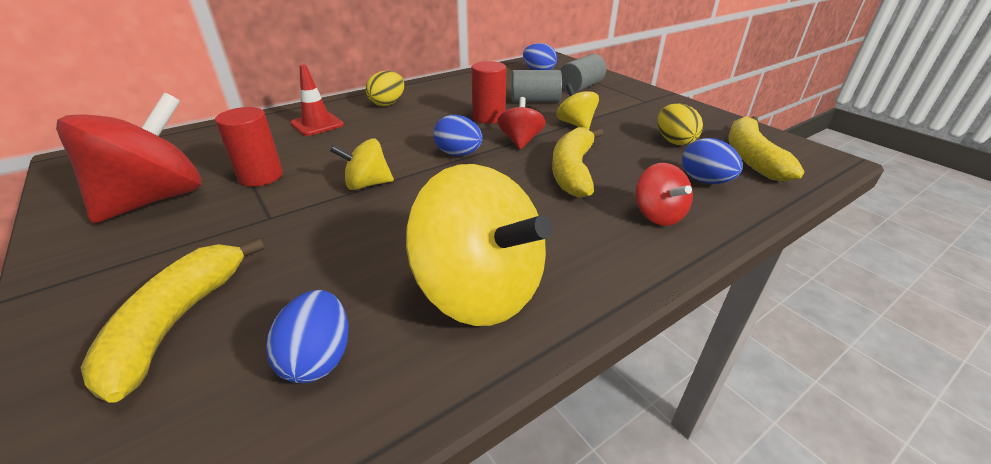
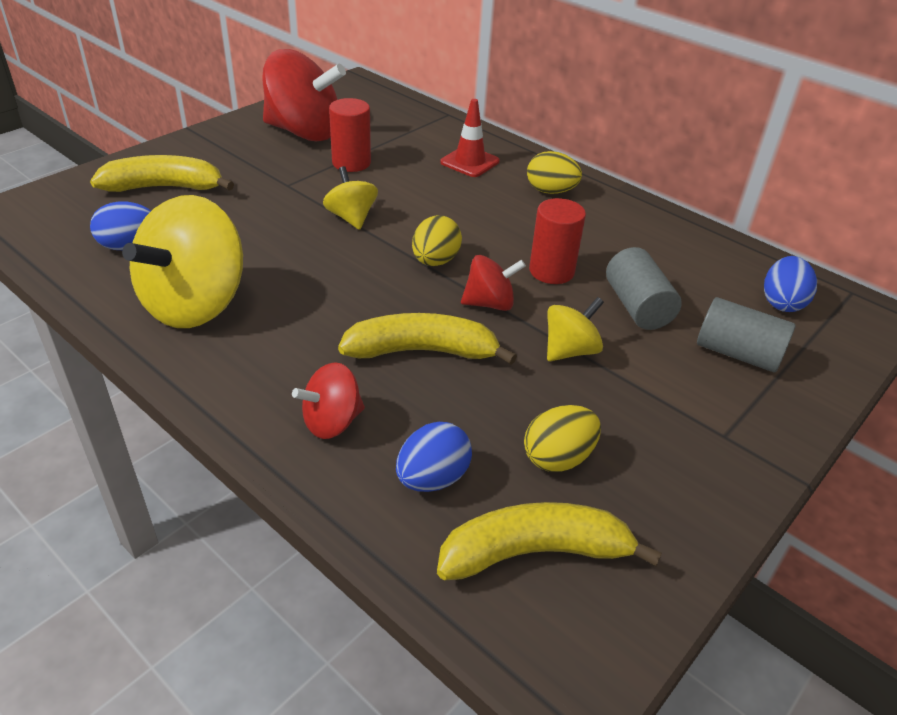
camera: 75 degrees right, 5 degrees up
blue egg [433,115,483,156] -> yellow egg [412,215,462,266]

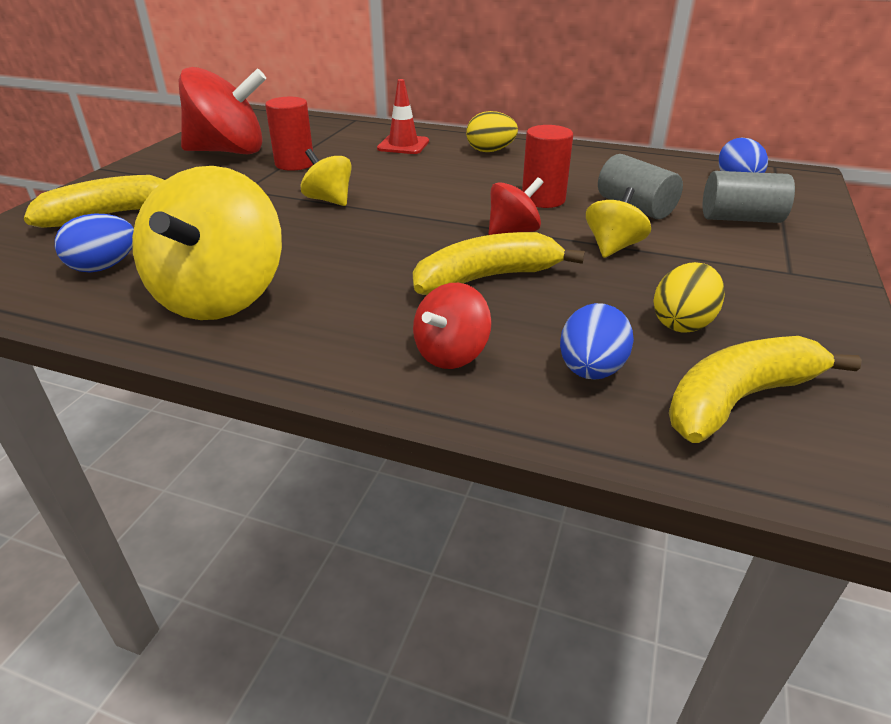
camera: 20 degrees left, 5 degrees down
yellow egg [412,215,462,266] -> none

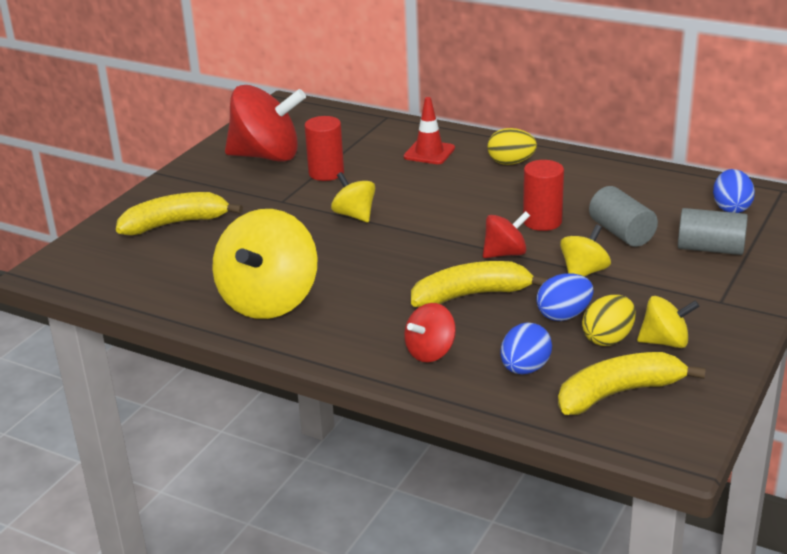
camera: 10 degrees right, 5 degrees down
blue egg [55,214,134,272] -> blue egg moved to [536,273,594,321]
none -> yellow spinning top [637,296,700,348]

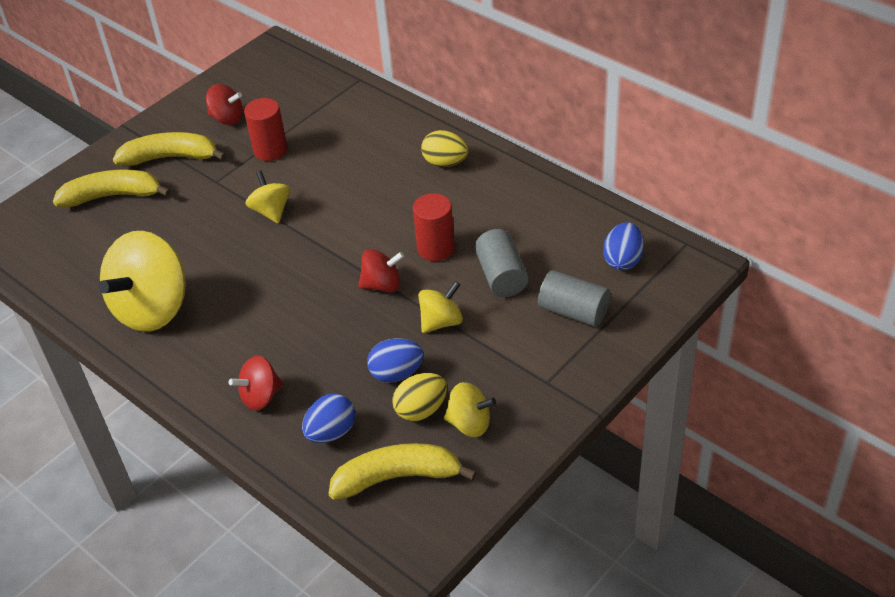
camera: 15 degrees right, 15 degrees up
red spinning top [225,85,306,162] -> red spinning top [206,84,243,125], size x0.51
red traffic cone [404,97,455,164] -> none
yellow banana [411,261,549,307] -> yellow banana moved to [113,132,226,166]

